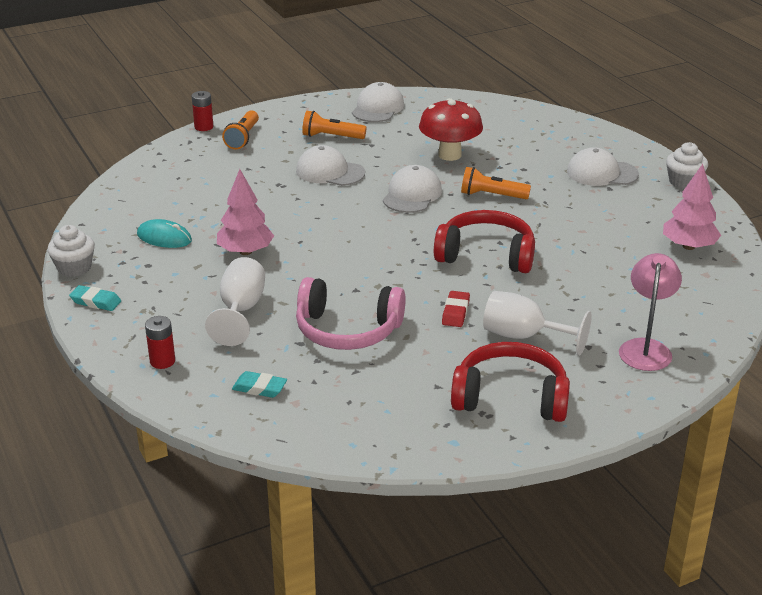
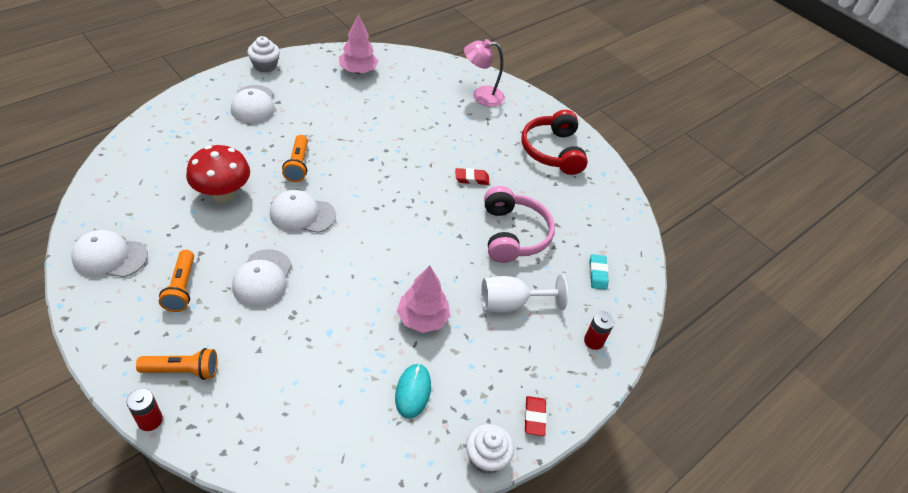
camera: 110 degrees left, 15 degrees up
turquoise eraser [69,285,121,311] -> red eraser [525,396,547,436]
red headphones [434,210,535,273] -> none
white goblet [483,291,592,355] -> none

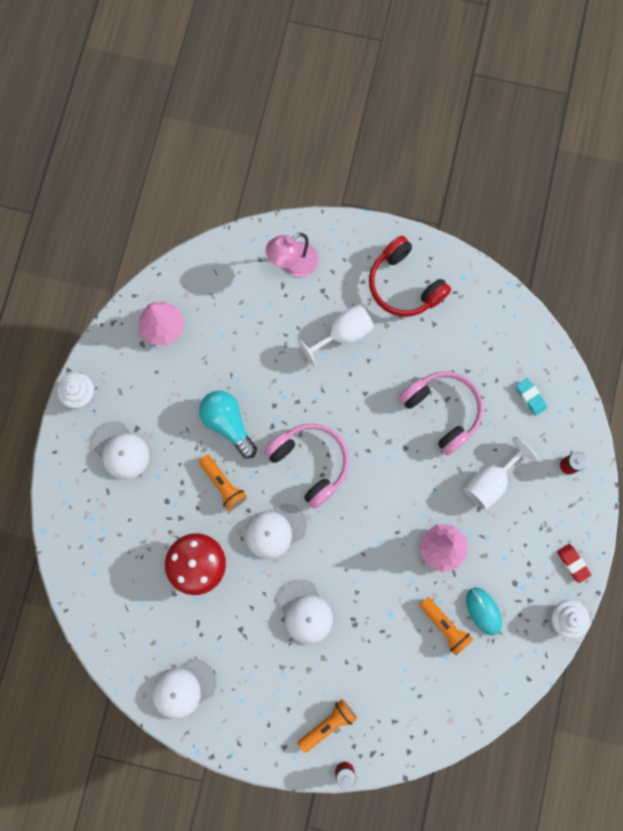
camera: 30 degrees left, 30 degrees up
orange flashlight [159,250,194,312] -> orange flashlight moved to [419,597,473,655]
red eraser [456,168,489,185] -> none
none -> turquoise light bulb [199,391,257,459]
none -> pink headphones [264,423,349,509]
none -> white goblet [298,304,374,367]

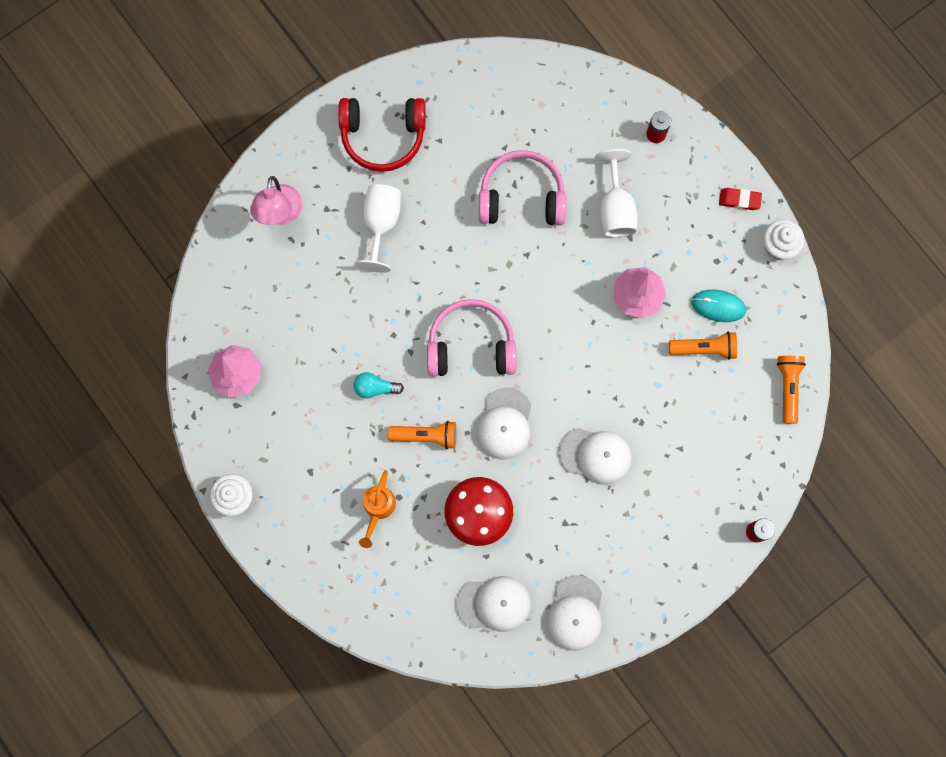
camera: 50 degrees left, 0 degrees up
white cap [92,421,149,480] -> white cap moved to [456,576,531,632]
turquoise light bulb [199,391,257,459] -> turquoise light bulb [353,372,404,399], size x0.57
orange flashlight [298,699,357,753] -> orange flashlight moved to [777,356,806,424]
turquoise eraser [516,378,547,416] -> none
none -> orange watering can [359,470,396,548]

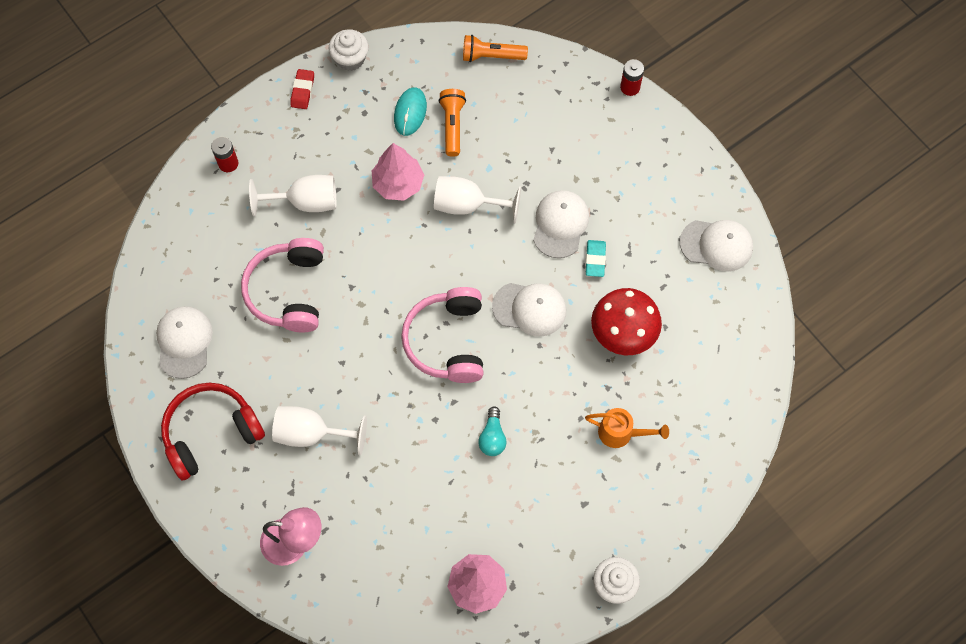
camera: 90 degrees left, 10 degrees down
red headphones [338,98,426,172] -> red headphones turned 120 degrees counterclockwise [161,383,265,480]
orange flashlight [388,421,457,449] -> none
white cap [456,576,531,632] -> white cap moved to [156,306,213,379]
none -> white goblet [434,176,521,224]
none -> turquoise eraser [586,240,606,277]

